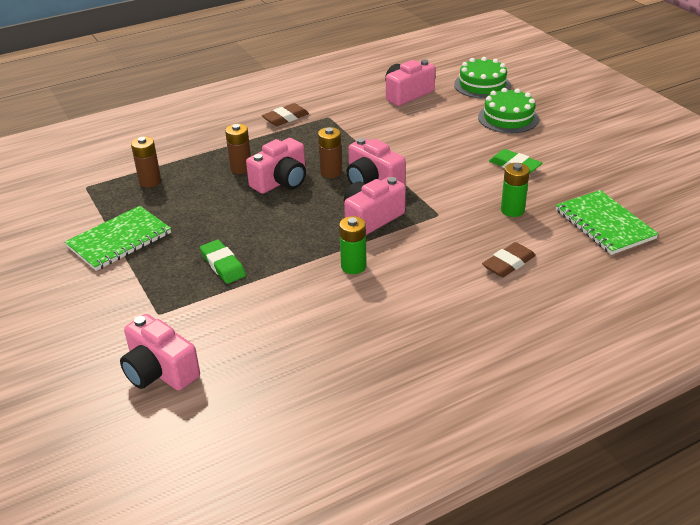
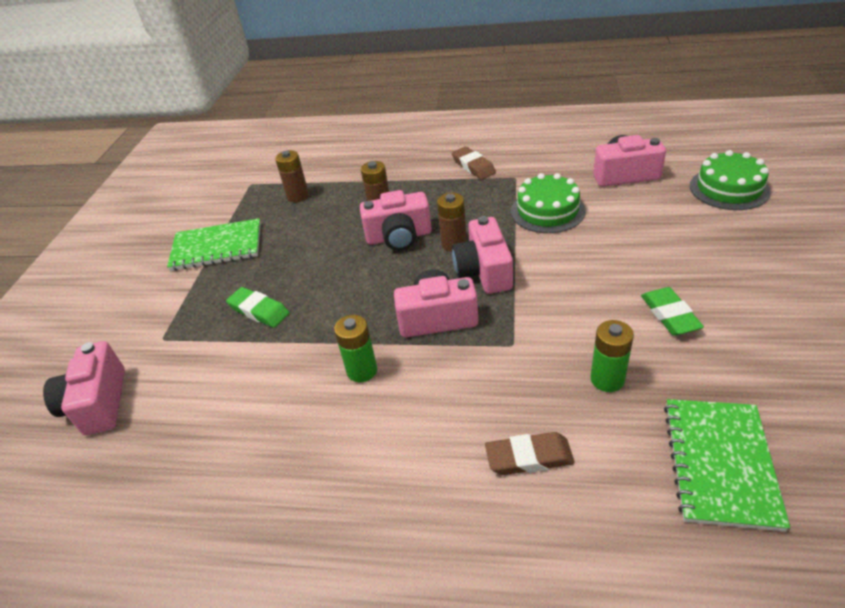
camera: 40 degrees right, 5 degrees up
green eraser [200,240,246,284] -> green eraser turned 60 degrees counterclockwise [226,287,289,328]
brown eraser [262,103,309,126] -> brown eraser turned 60 degrees clockwise [452,146,496,180]
green cake [478,88,539,133] -> green cake moved to [511,173,586,233]

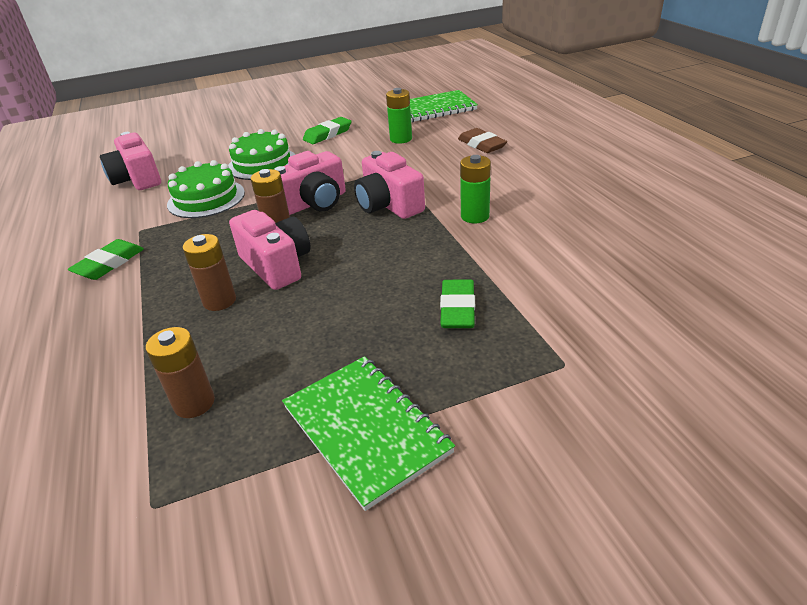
camera: 120 degrees left, 5 degrees down
pink camera [43,341,125,435] -> none
brown eraser [452,146,496,180] -> green eraser [68,239,144,280]
green cake [690,150,771,210] -> green cake moved to [228,129,296,180]

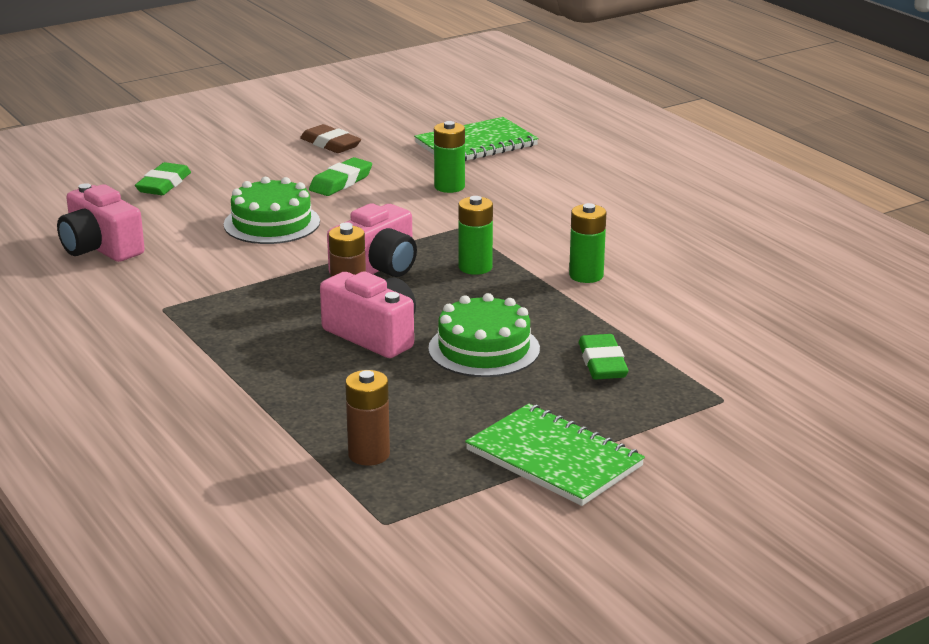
camera: 15 degrees left, 10 degrees down
green eraser [68,239,144,280] -> green eraser moved to [135,162,191,195]
green cake [167,160,245,218] -> green cake moved to [428,293,540,377]
brown battery [183,234,236,311] -> none
pink camera [354,151,425,219] -> green battery [458,196,493,275]
brown eraser [458,128,507,153] -> brown eraser moved to [300,124,361,153]

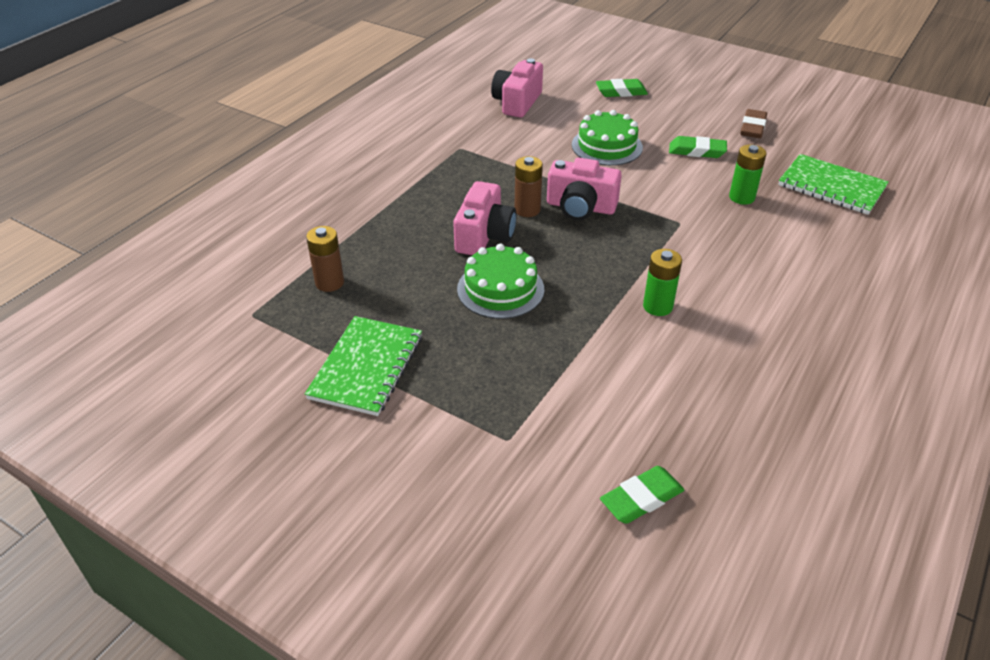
camera: 65 degrees right, 15 degrees up
green battery [458,196,493,275] -> none
green eraser [579,334,629,380] -> green eraser moved to [600,466,684,524]

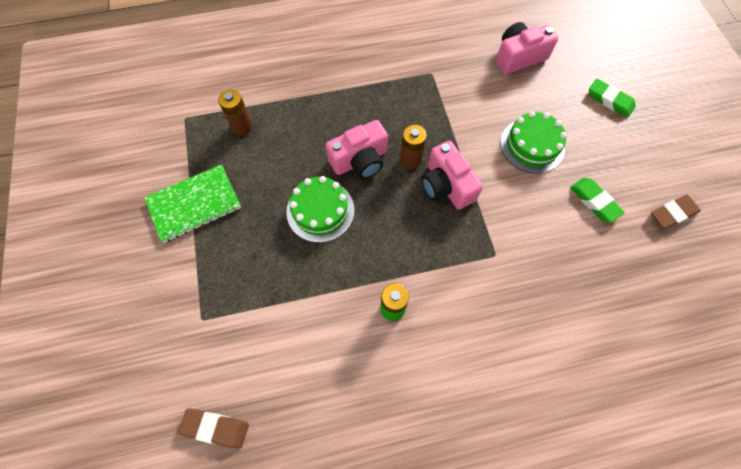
camera: 45 degrees right, 25 degrees up
green eraser [600,466,684,524] -> brown eraser [178,408,249,449]
green battery [729,145,767,205] -> none
green notebook [778,154,889,215] -> none

